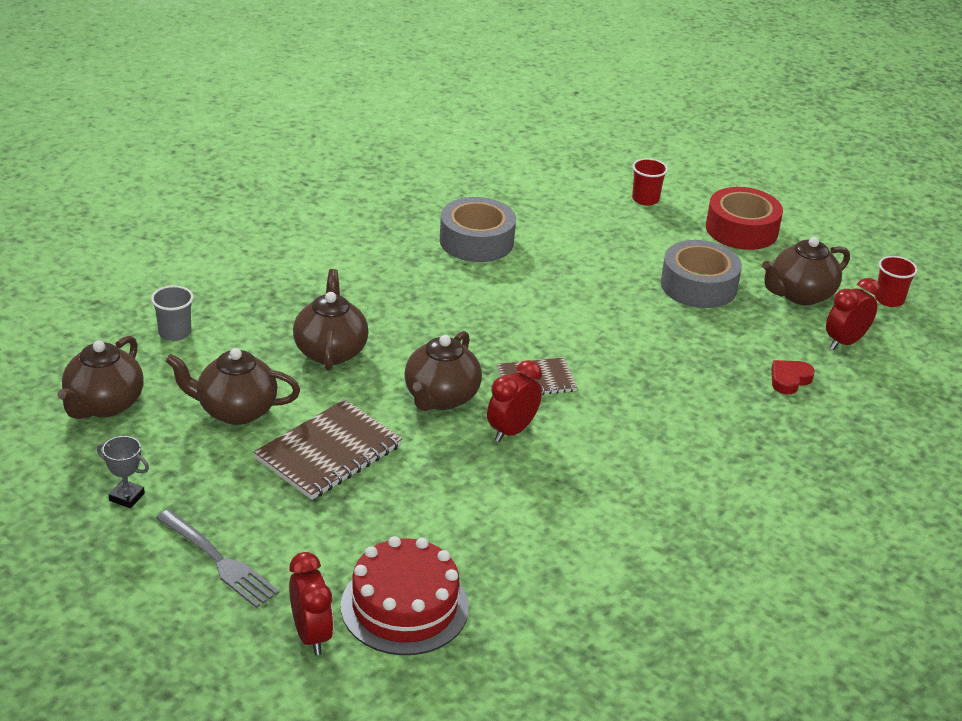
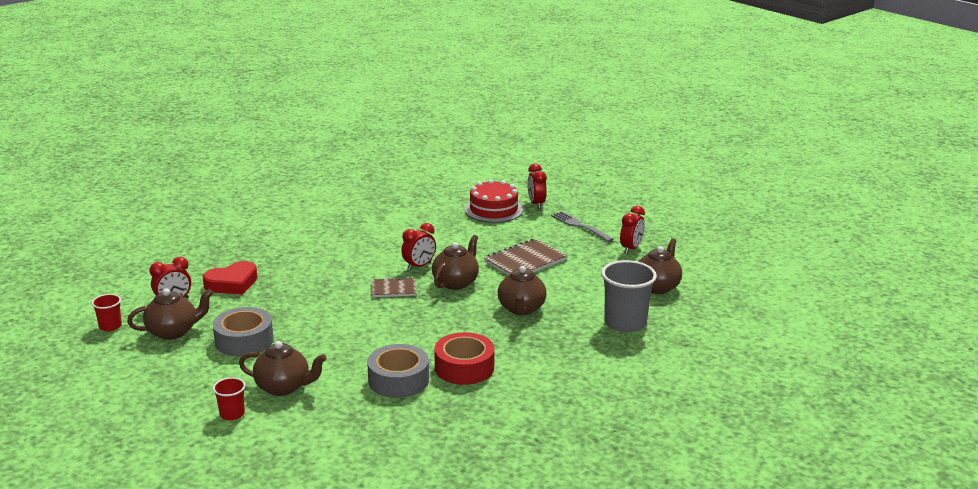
camera: 170 degrees left, 10 degrees down
grey trophy [97,436,149,508] -> red clock [620,206,645,254]
grey cup [151,286,194,341] -> grey cup [601,260,657,332], size x1.95
brown teapot [166,348,300,425] -> brown teapot moved to [239,341,327,396]
red tape [706,187,783,250] -> red tape moved to [434,332,495,385]
red heart [771,360,815,394] -> red heart [203,261,257,294], size x1.75

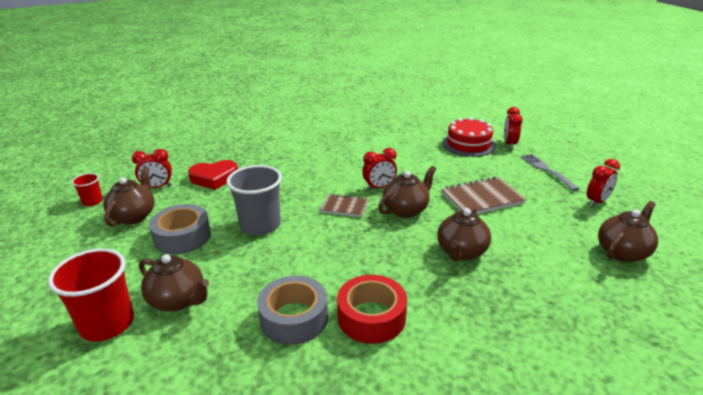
camera: 20 degrees right, 5 degrees up
brown teapot [127,288,213,340] -> brown teapot turned 75 degrees counterclockwise [103,166,154,227]
red cup [213,377,246,420] -> red cup [48,248,134,342], size x1.95
grey cup [601,260,657,332] -> grey cup moved to [226,165,282,236]

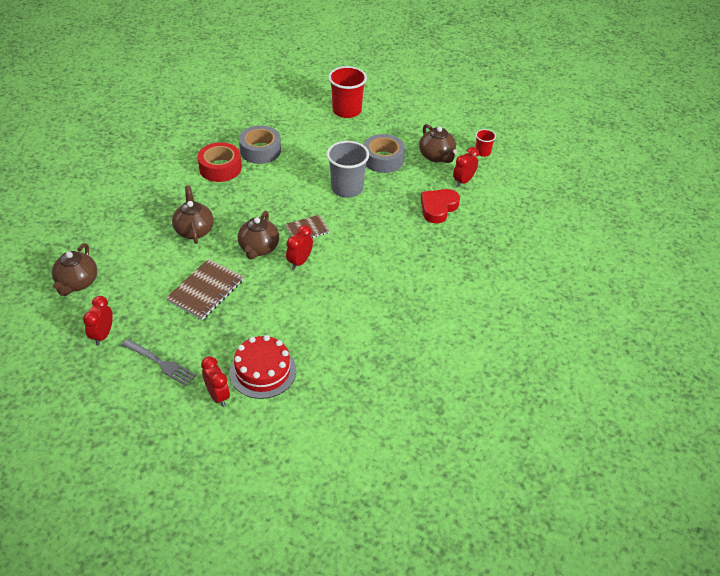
camera: 140 degrees right, 15 degrees up
brown teapot [139,254,209,311] -> none

